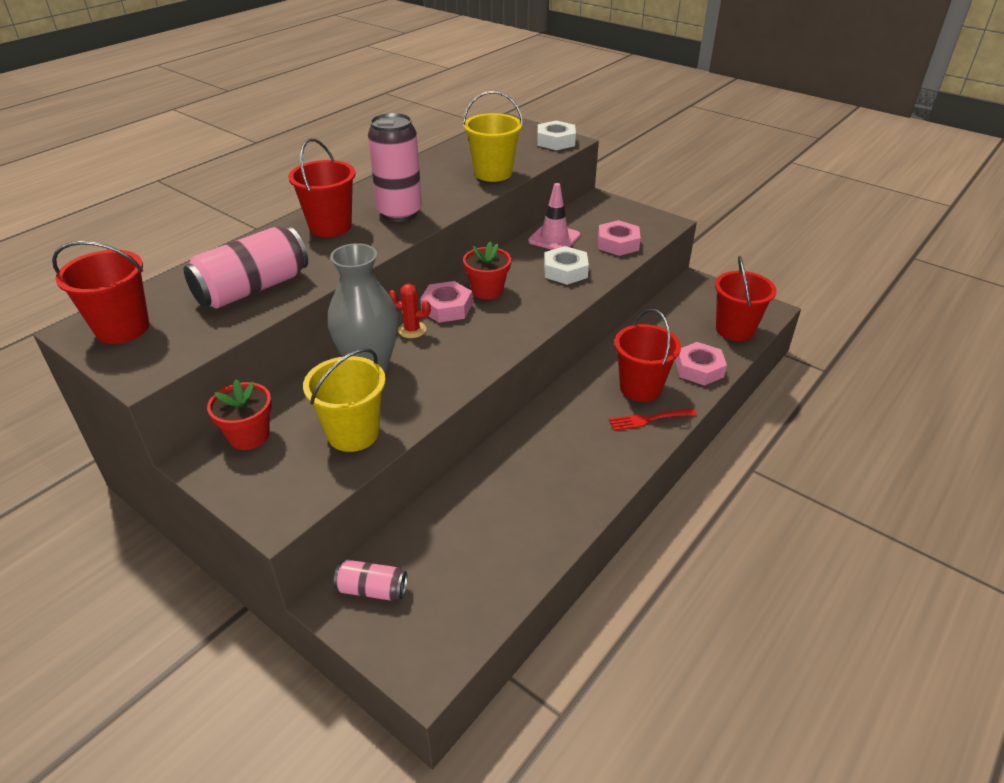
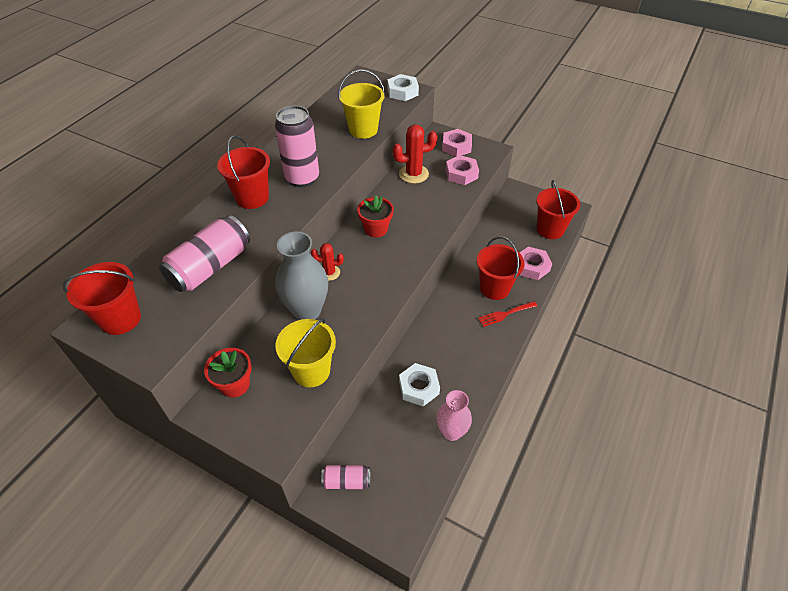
camera: 10 degrees left, 10 degrees up
pink nut [420,281,472,323] -> pink nut moved to [442,129,472,156]
pink traffic cone [528,183,580,250] -> red cactus [393,124,437,183]
white nut [544,246,589,285] -> white nut moved to [399,363,440,407]
none -> pink vase [437,390,472,441]

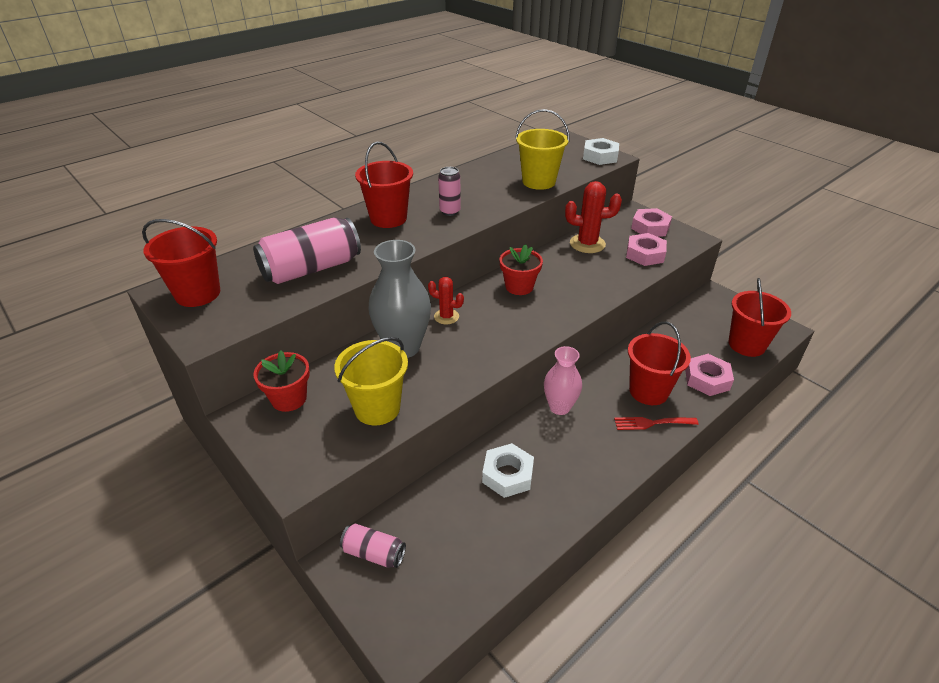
camera: 20 degrees right, 10 degrees down
pink can [275,106,319,187] -> pink can [438,167,461,216], size x0.53
pink vase [437,390,472,441] -> pink vase moved to [544,346,582,415]

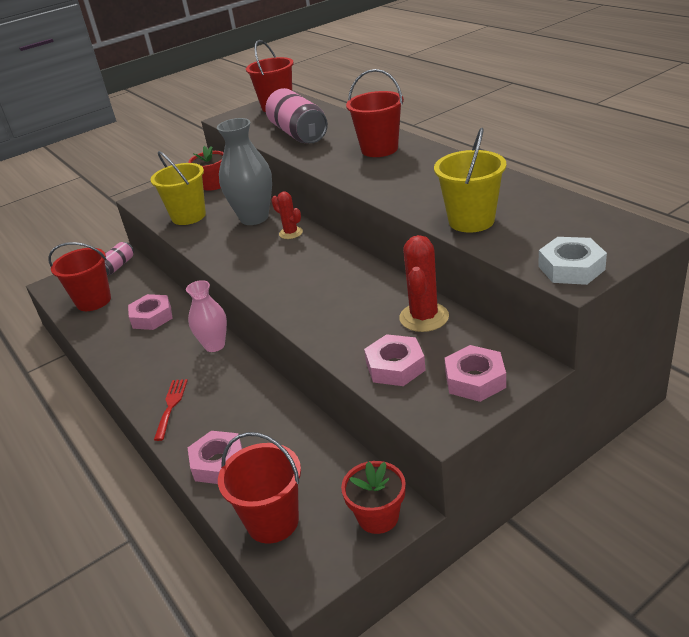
camera: 100 degrees right, 5 degrees down
red cactus [428,277,464,324] -> red cactus turned 75 degrees counterclockwise [271,192,303,239]
pink can [438,167,461,216] -> none
white nut [482,443,534,498] -> pink nut [128,294,173,330]
red flower pot [500,244,543,295] -> red flower pot moved to [341,461,406,534]
red bucket [628,322,691,405] -> red bucket moved to [48,242,111,311]

